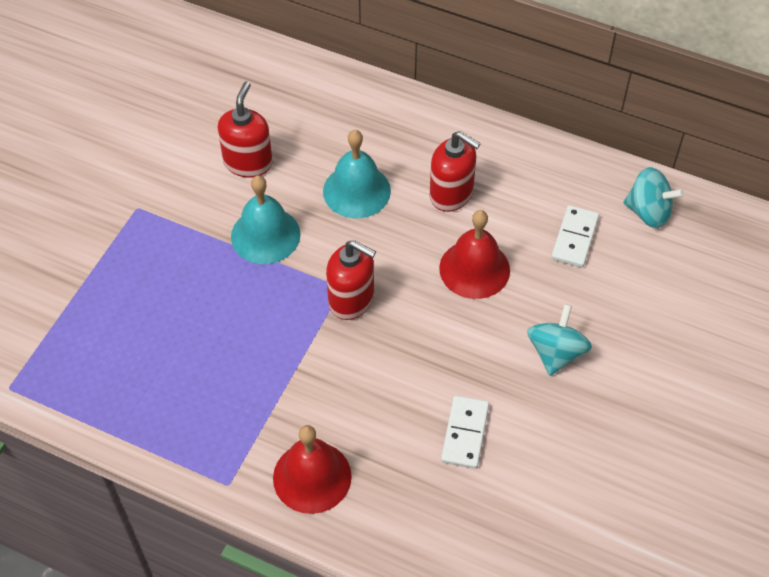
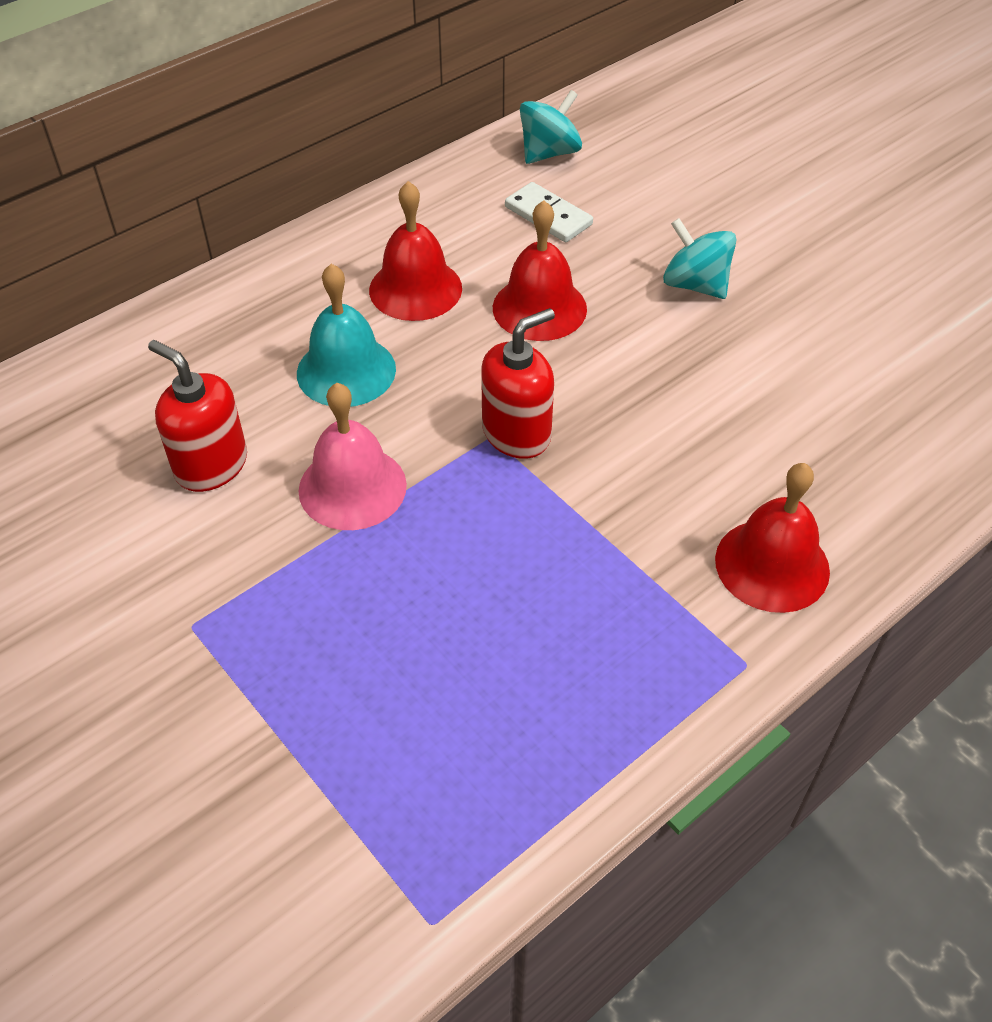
camera: 65 degrees left, 5 degrees down
turquoise bell [231,175,301,264] -> pink bell [298,383,407,530]
red soap dispenser [429,131,481,212] -> red bell [369,181,462,321]
white domino [441,395,489,469] -> none

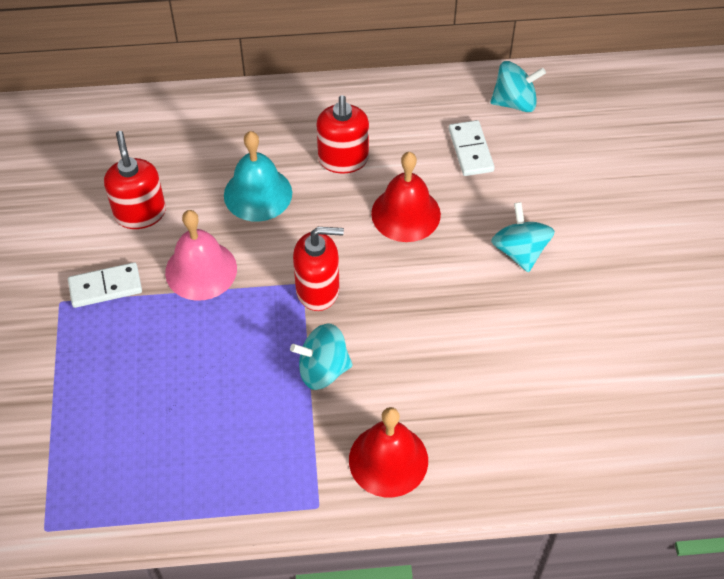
camera: 35 degrees right, 5 degrees up
red bell [369,181,462,321] -> red soap dispenser [316,95,369,174]
none -> white domino [68,262,142,308]
none -> turquoise spinning top [290,323,353,390]

